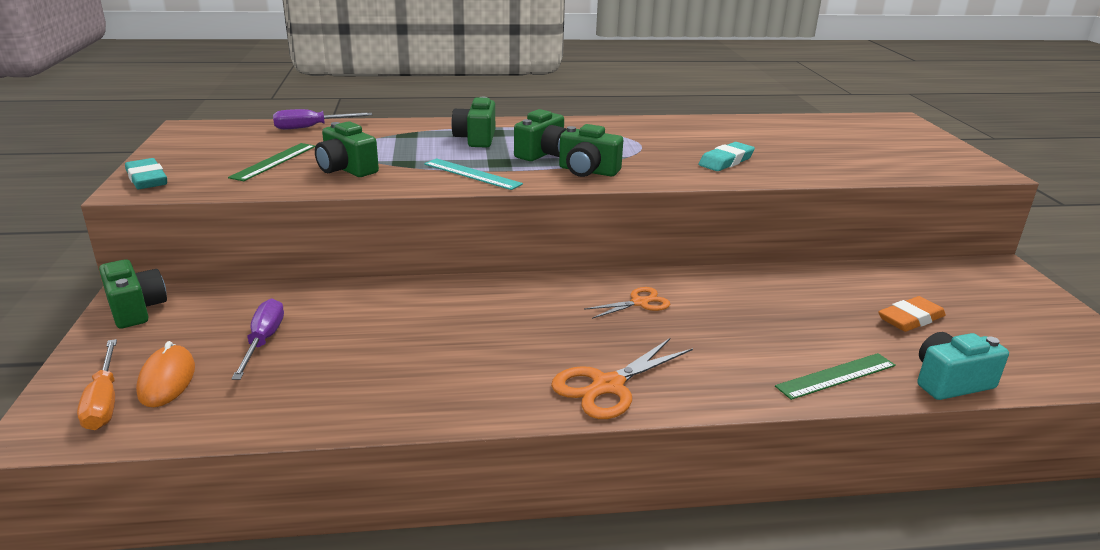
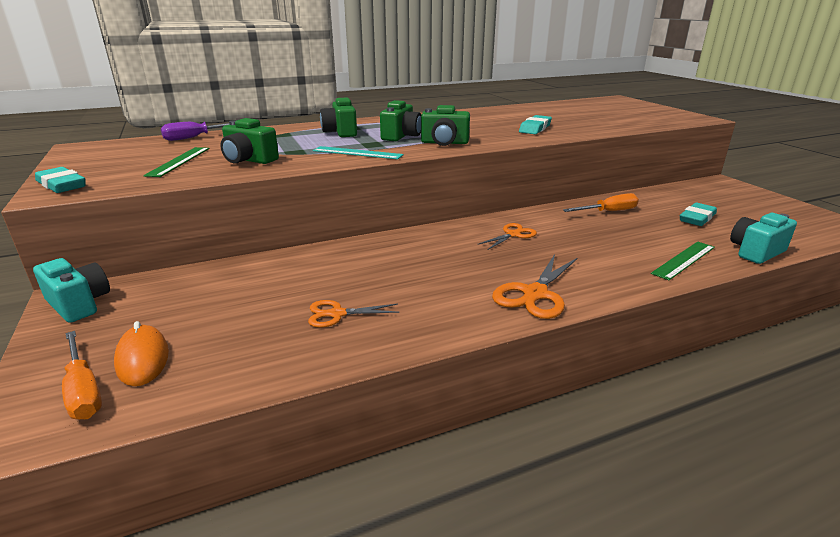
camera: 15 degrees left, 0 degrees up
green camera [99,259,167,328] -> turquoise camera [33,258,110,323]
purple screwdriver [231,298,284,380] -> none
orange eraser [878,296,946,332] -> turquoise eraser [680,203,717,226]
none -> orange scissors [308,300,399,328]
none -> orange screwdriver [563,193,639,212]

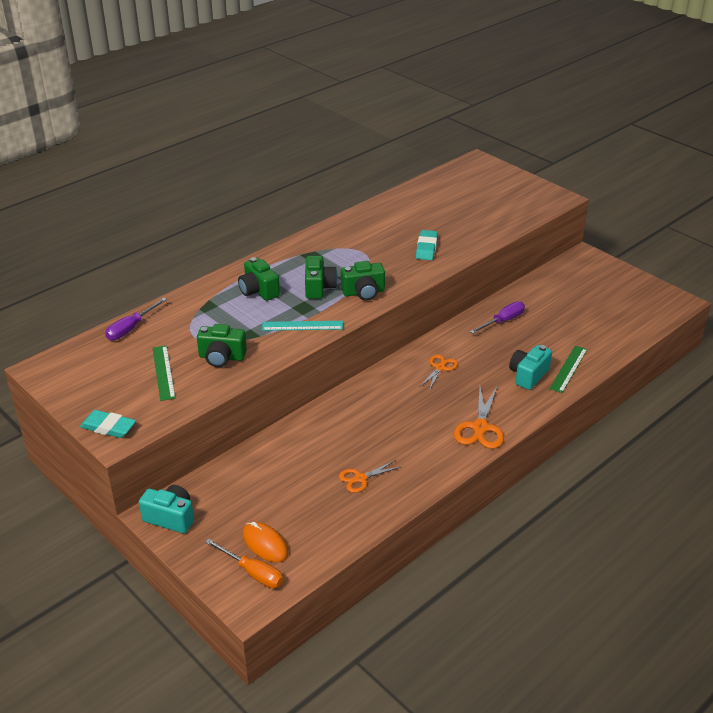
camera: 20 degrees left, 10 degrees up
orange screwdriver [563,193,639,212] -> purple screwdriver [470,301,525,334]
turquoise eraser [680,203,717,226] -> none
turquoise camera [730,213,797,264] -> turquoise camera moved to [509,345,552,390]

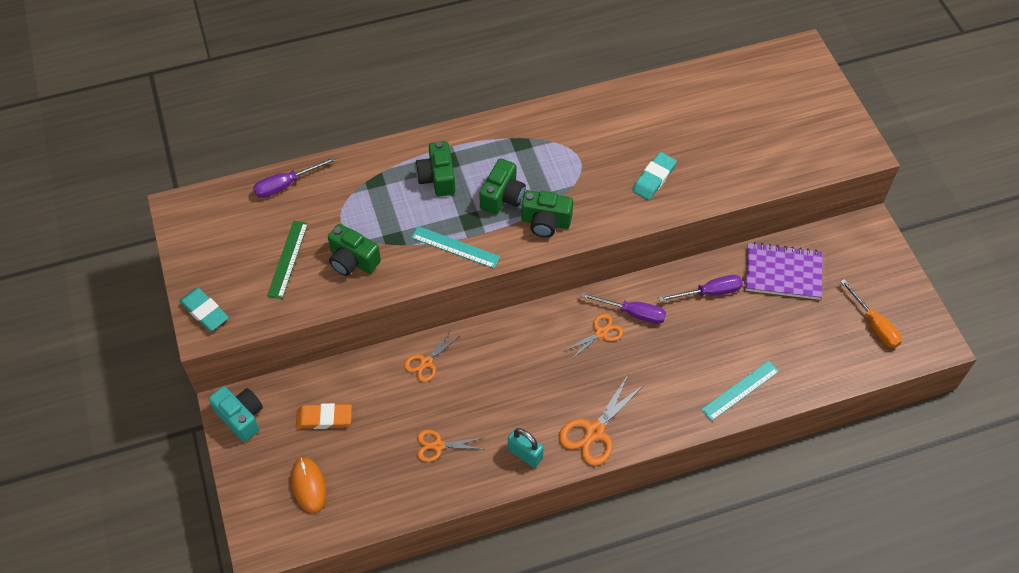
camera: 25 degrees right, 20 degrees up
orange screwdriver [205,538,283,588] -> orange screwdriver moved to [840,279,902,348]
turquoise camera [509,345,552,390] -> none
green ruler [549,346,588,393] -> turquoise ruler [701,360,779,421]
none -> orange eraser [296,403,352,429]
none -> orange scissors [404,330,461,382]
none -> turquoise padlock [508,428,544,468]
none -> purple screwdriver [580,292,666,324]
none -> purple notebook [745,242,823,300]

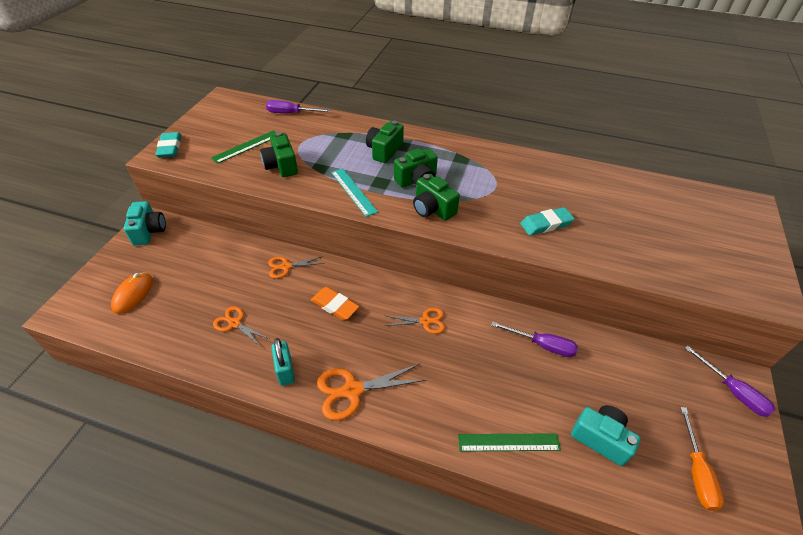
camera: 35 degrees right, 10 degrees down
orange eraser [296,403,352,429] -> orange eraser moved to [311,287,359,320]
purple screwdriver [580,292,666,324] -> purple screwdriver moved to [684,345,775,417]
turquoise ruler [701,360,779,421] -> green ruler [458,433,561,451]
purple notebook [745,242,823,300] -> none
none -> turquoise camera [571,405,640,466]

